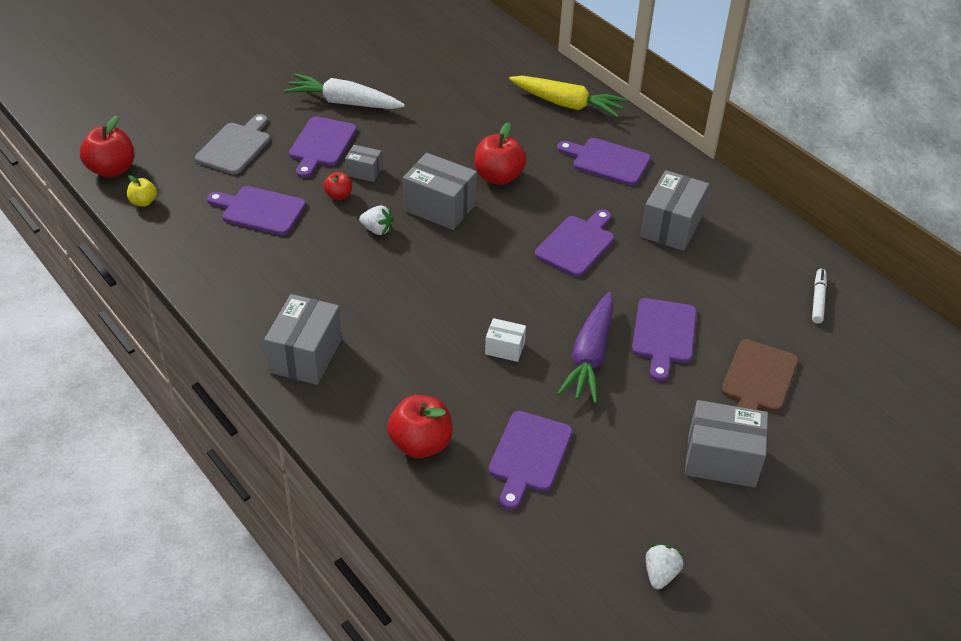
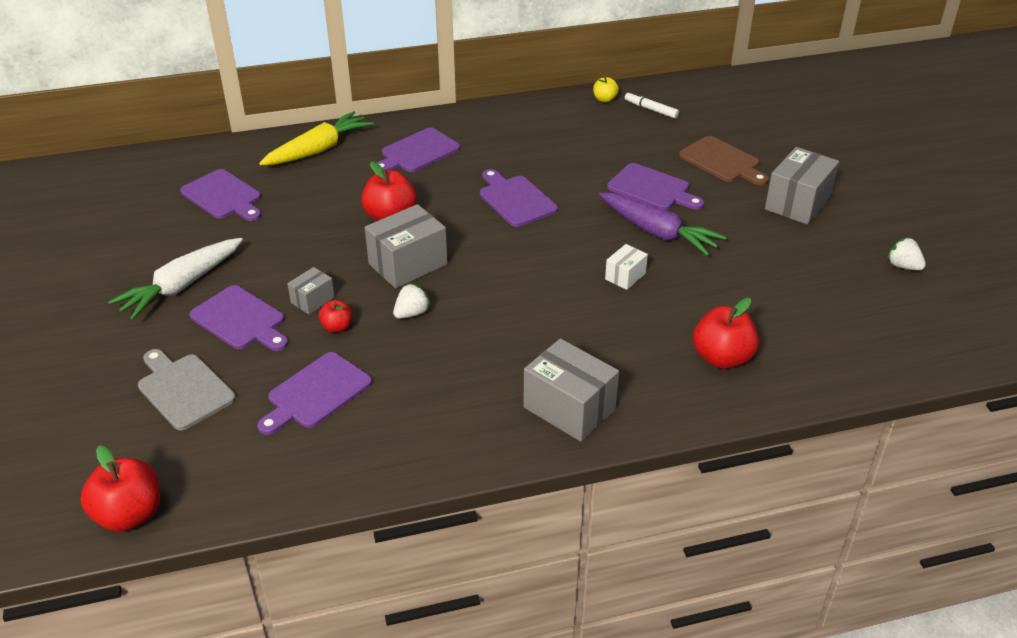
camera: 65 degrees left, 5 degrees down
yellow apple [127,175,157,207] -> yellow apple moved to [593,77,619,103]
purple cutting board [489,411,573,510] -> purple cutting board moved to [180,169,261,221]
grey box [640,170,709,251] -> none

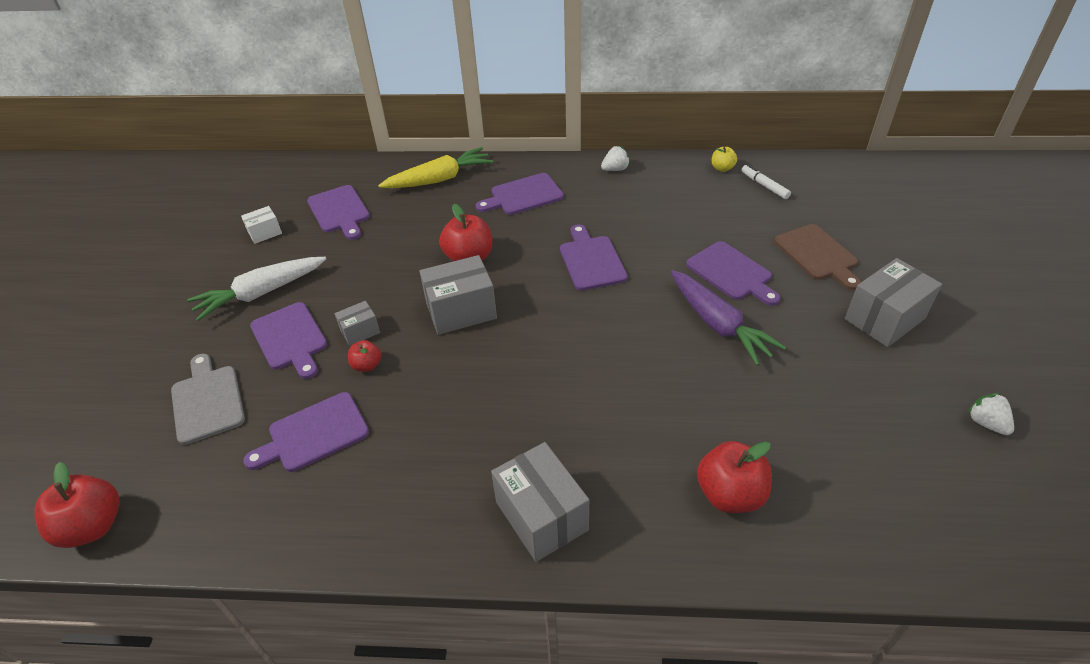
camera: 20 degrees right, 5 degrees up
white strawberry [393,283,431,319] -> white strawberry moved to [601,146,630,171]
white box [605,244,648,290] -> white box moved to [241,206,282,244]

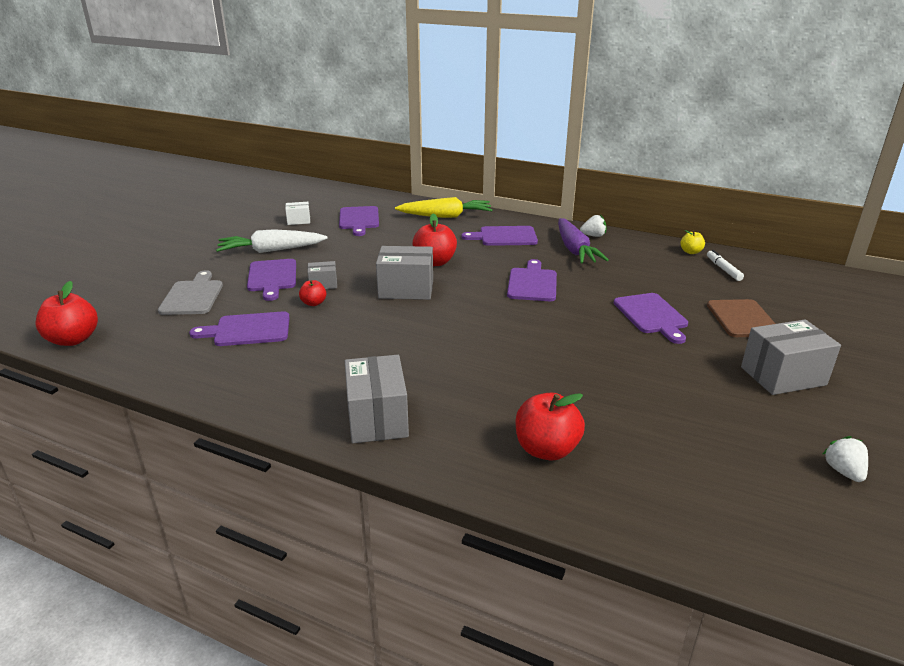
camera: 20 degrees right, 15 degrees down
purple carrot [671,270,786,366] -> purple carrot moved to [558,218,609,264]

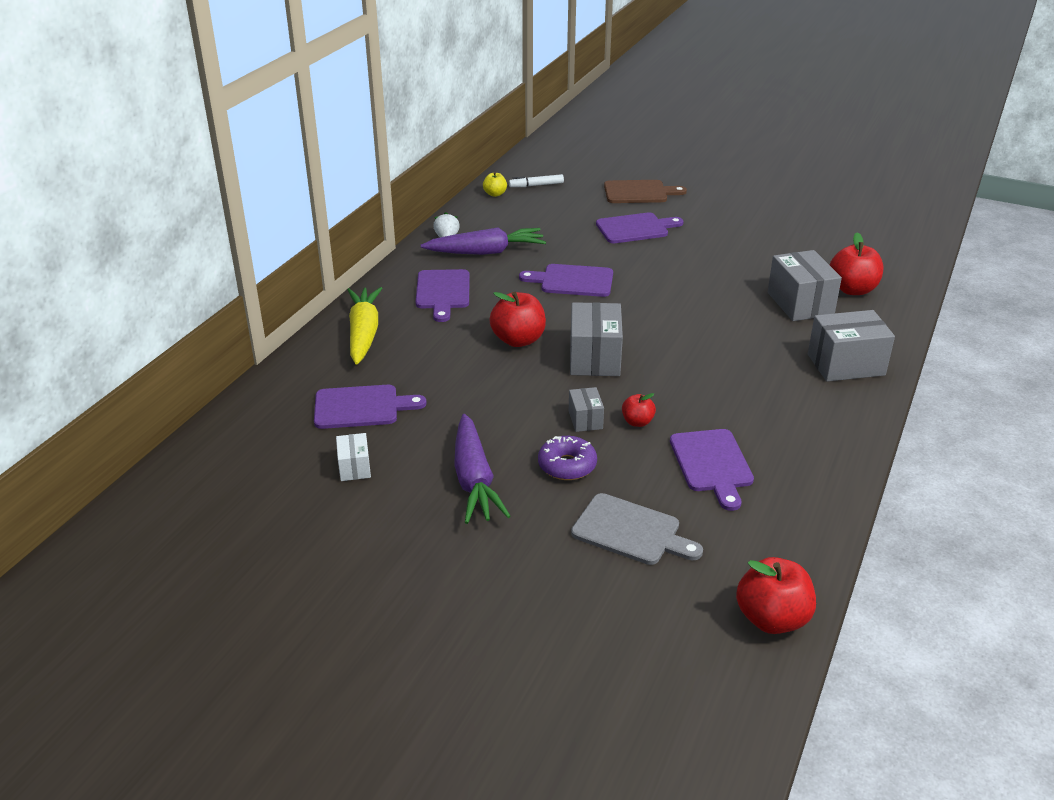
camera: 90 degrees left, 5 degrees up
grey cutting board [158,270,223,315] -> grey cutting board turned 150 degrees counterclockwise [571,493,703,565]
white carrot [216,229,328,253] -> purple carrot [454,414,511,524]
purple cutting board [247,259,296,301] -> purple donut [538,436,597,480]
grey box [741,320,841,395] -> grey box moved to [768,250,842,321]
white strawberry [823,436,868,482] -> none

